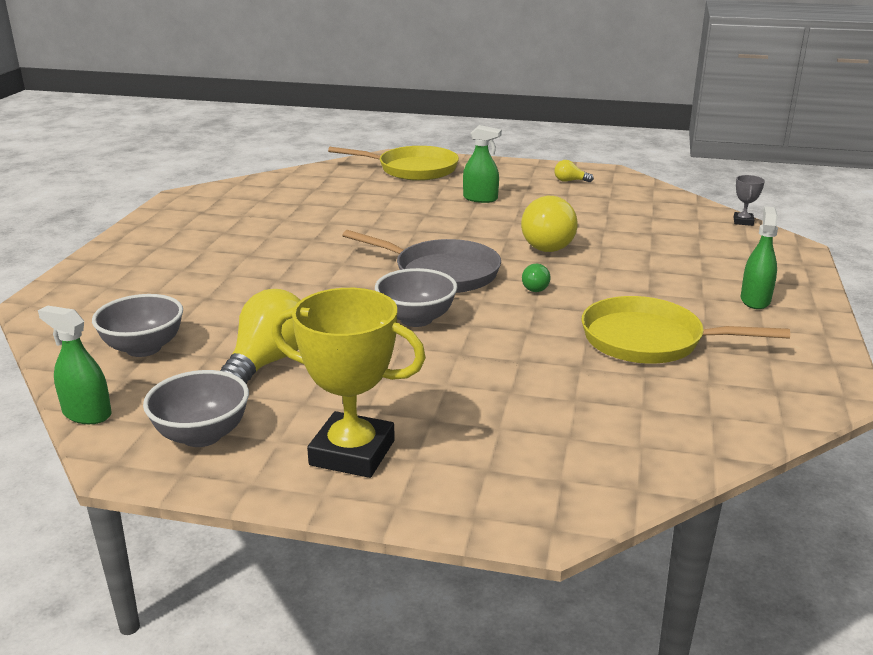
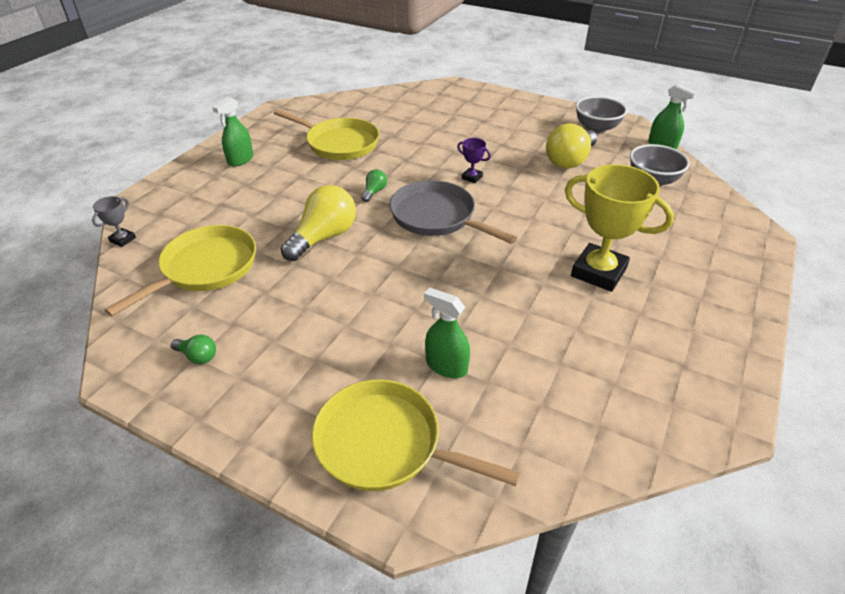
camera: 165 degrees left, 15 degrees up
yellow trophy [272,288,426,478] -> yellow trophy moved to [565,164,674,292]
grey bowl [375,268,458,327] -> purple trophy [457,138,491,183]
green spray bottle [463,125,502,203] -> green spray bottle moved to [424,288,470,378]
yellow light bulb [554,160,594,182] -> green light bulb [171,335,216,364]
none -> yellow pan [105,225,256,316]

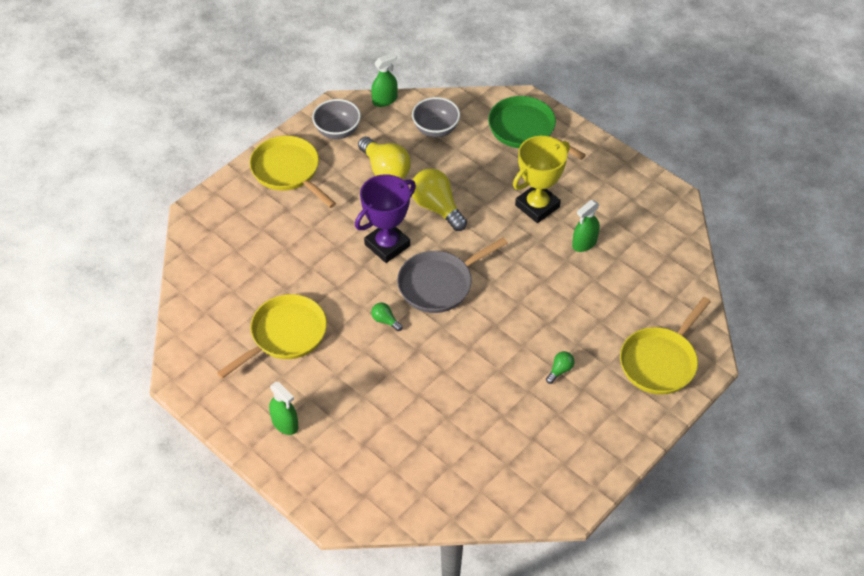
camera: 75 degrees left, 10 degrees up
grey trophy [92,196,136,247] -> none
yellow pan [105,225,256,316] -> yellow pan moved to [250,136,336,208]
green light bulb [171,335,216,364] -> green light bulb moved to [546,351,574,384]
yellow light bulb [281,185,356,261] -> yellow light bulb moved to [412,168,467,231]
green spray bottle [424,288,470,378] -> green spray bottle moved to [572,200,600,252]
purple trophy [457,138,491,183] -> purple trophy [355,174,416,263], size x2.27
none -> green pan [488,96,586,160]

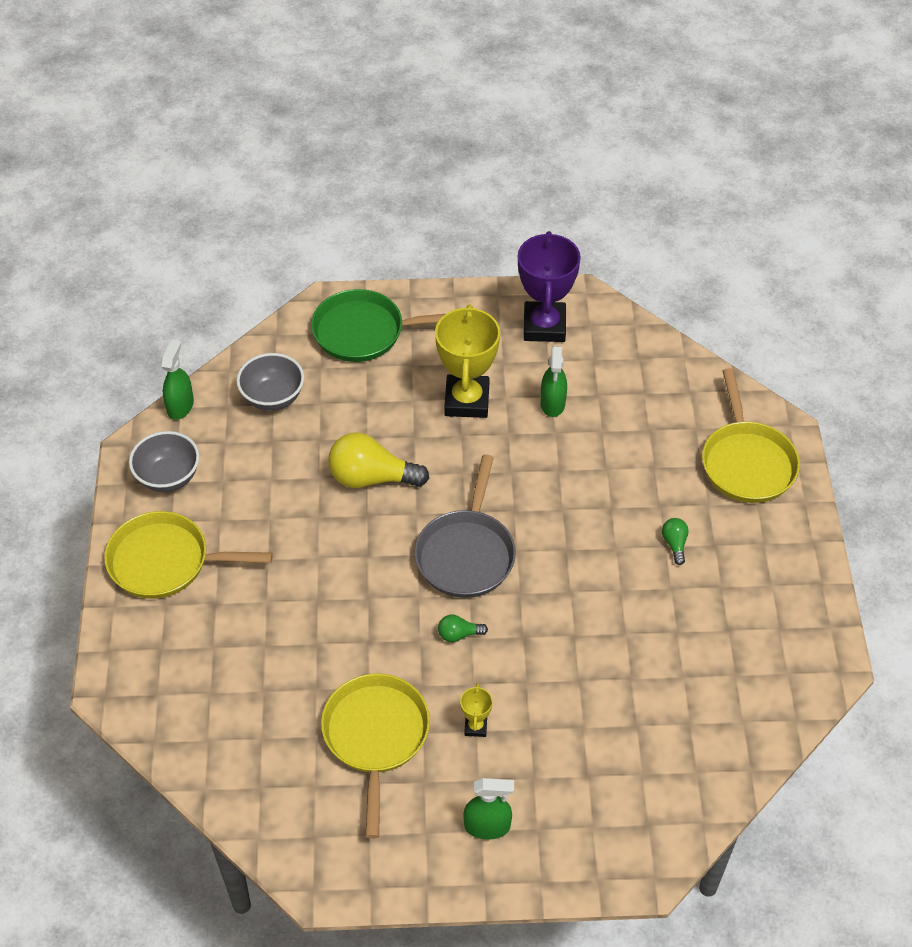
camera: 45 degrees left, 0 degrees up
purple trophy [355,174,416,263] -> purple trophy moved to [518,231,581,342]
yellow light bulb [358,137,411,179] -> none
none -> yellow trophy [460,683,493,737]

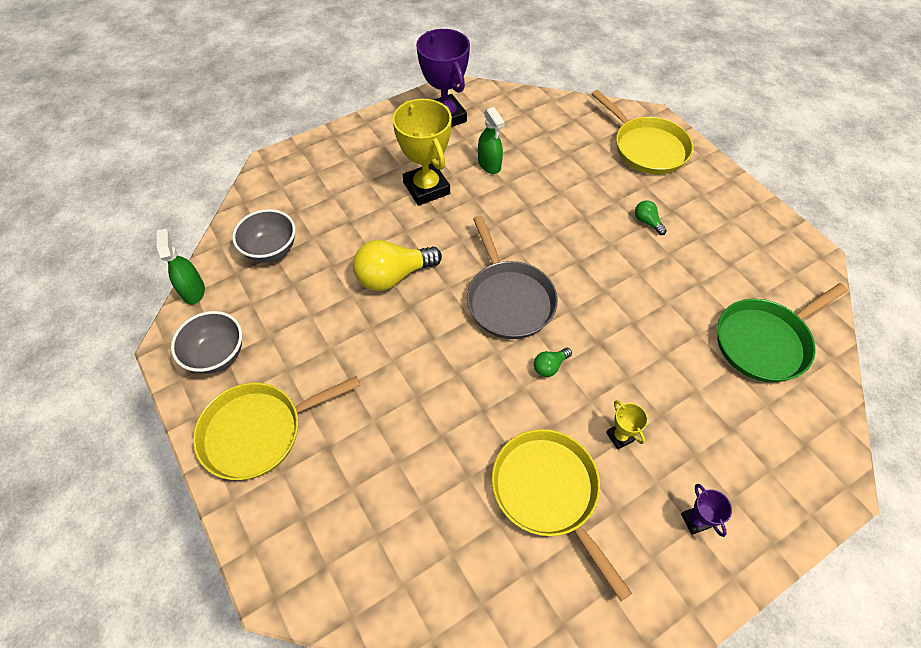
camera: 30 degrees left, 5 degrees up
green pan [311,289,445,362] -> green pan moved to [717,283,848,382]
green spray bottle [463,778,514,840] -> purple trophy [681,484,732,537]

